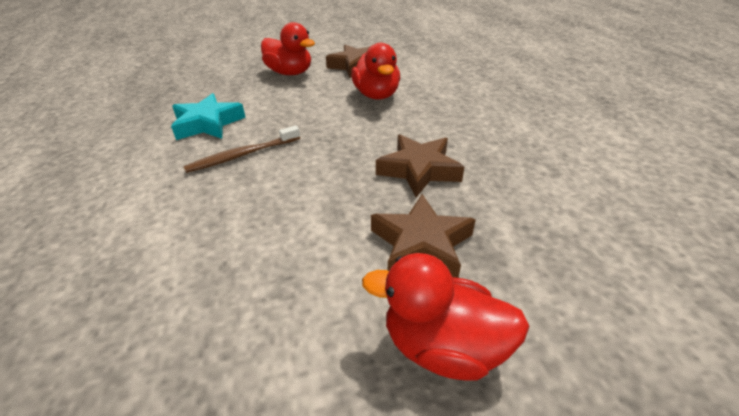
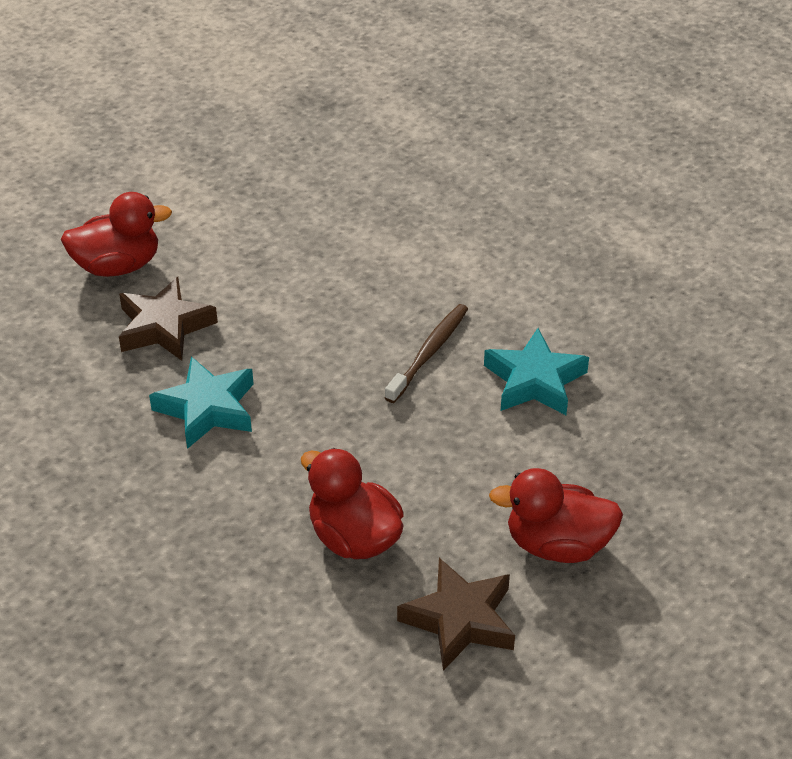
camera: 150 degrees right, 5 degrees up
brown star [376,134,464,197] -> turquoise star [149,356,254,449]

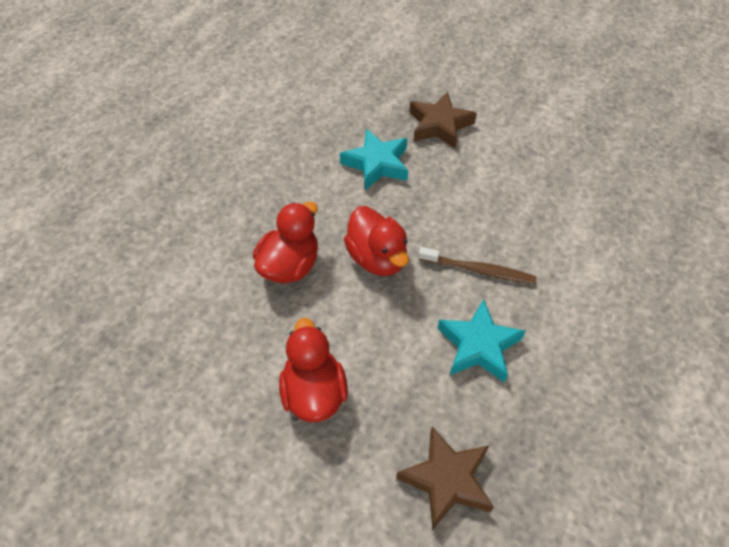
camera: 75 degrees right, 10 degrees up
red duck [61,192,172,277] -> red duck moved to [344,206,409,276]
brown star [397,558,515,671] -> brown star moved to [396,427,494,529]

